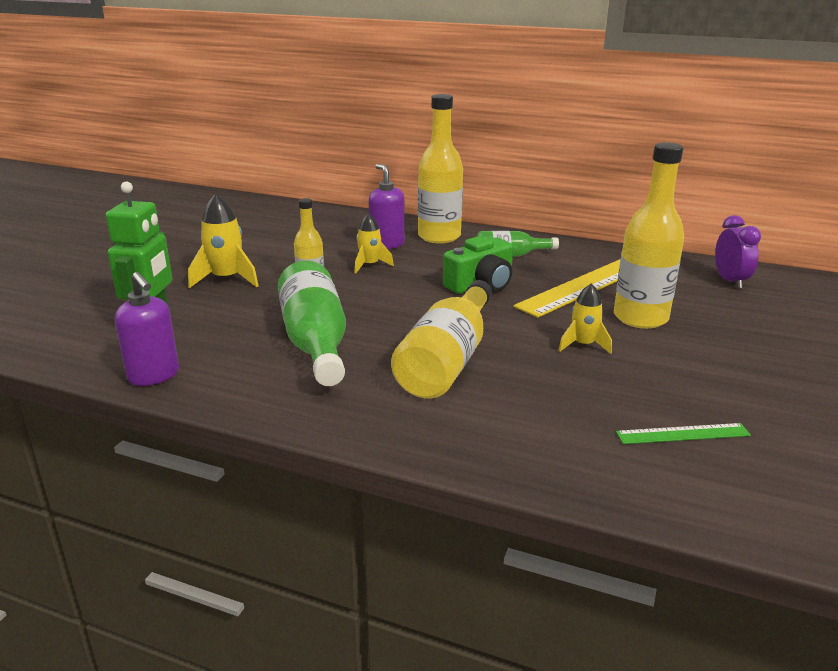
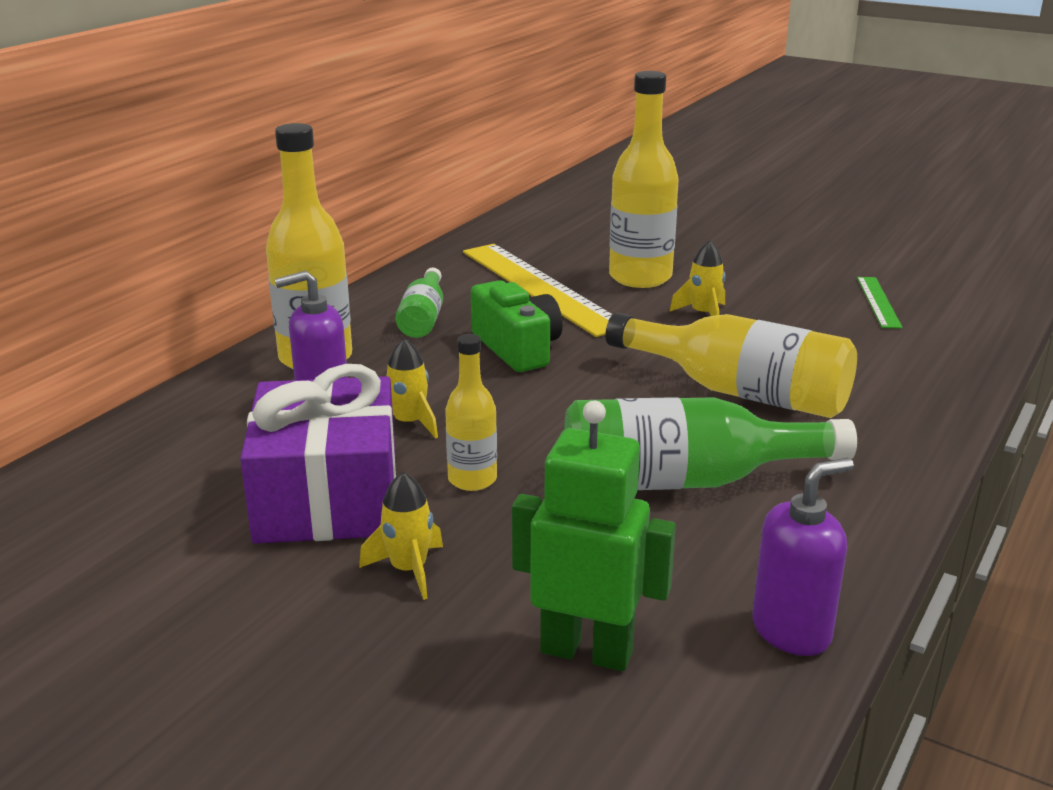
camera: 80 degrees left, 0 degrees up
yellow rocket [188,193,259,288] -> yellow rocket [359,472,443,600], size x0.65
purple clock [715,215,761,289] -> none
none -> purple gift [240,364,396,544]

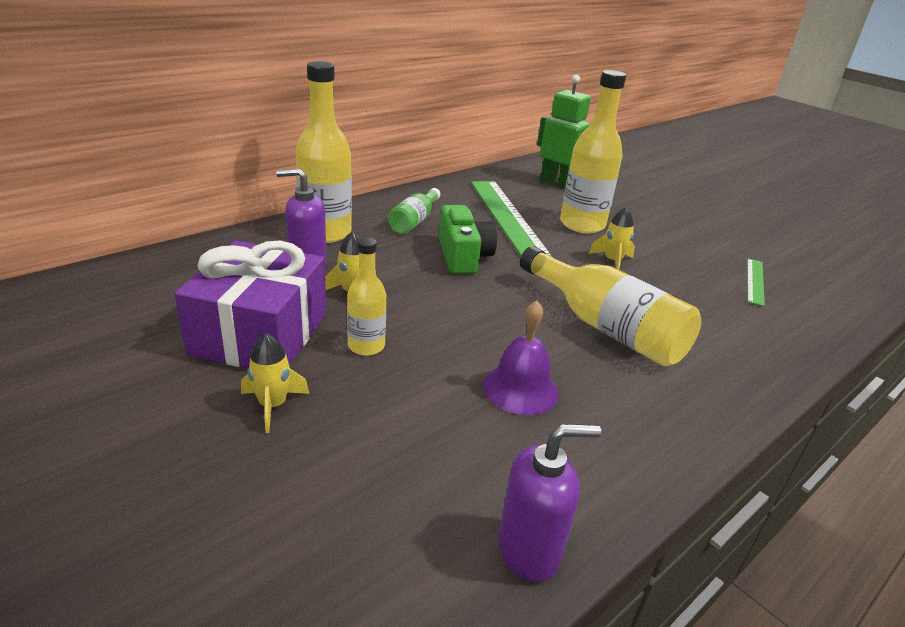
camera: 15 degrees right, 5 degrees up
yellow ruler [463,244,613,337] -> green ruler [471,181,552,257]
green robot [512,401,676,671] -> green robot moved to [537,75,591,189]
green bottle [564,397,857,490] -> purple bell [483,300,559,415]

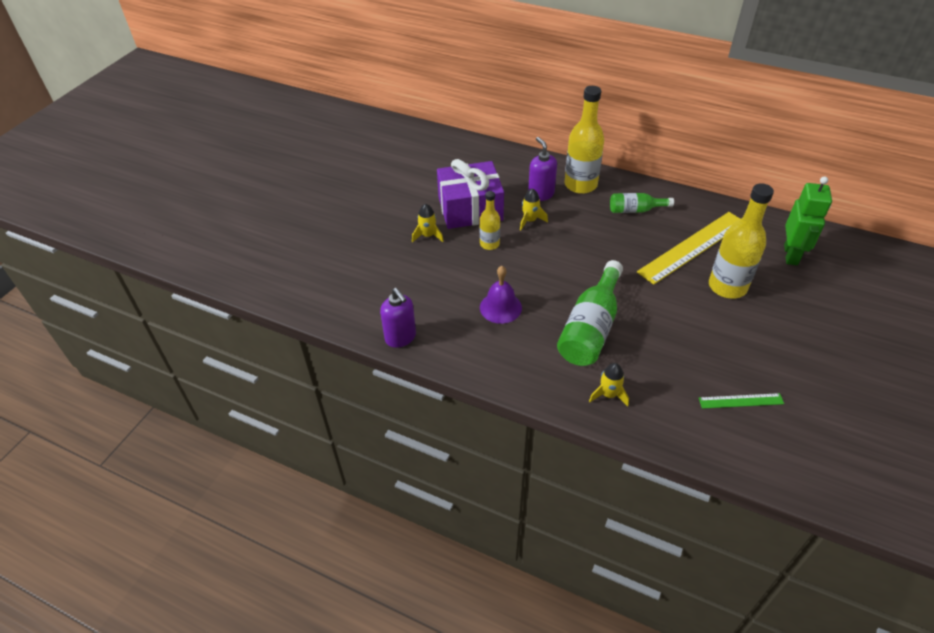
camera: 70 degrees right, 15 degrees up
green camera [439,205,497,274] -> none
green ruler [471,181,552,257] -> yellow ruler [637,212,740,285]
yellow bottle [520,246,702,366] -> green bottle [557,260,623,366]
yellow rocket [589,207,635,270] -> yellow rocket moved to [589,363,629,406]

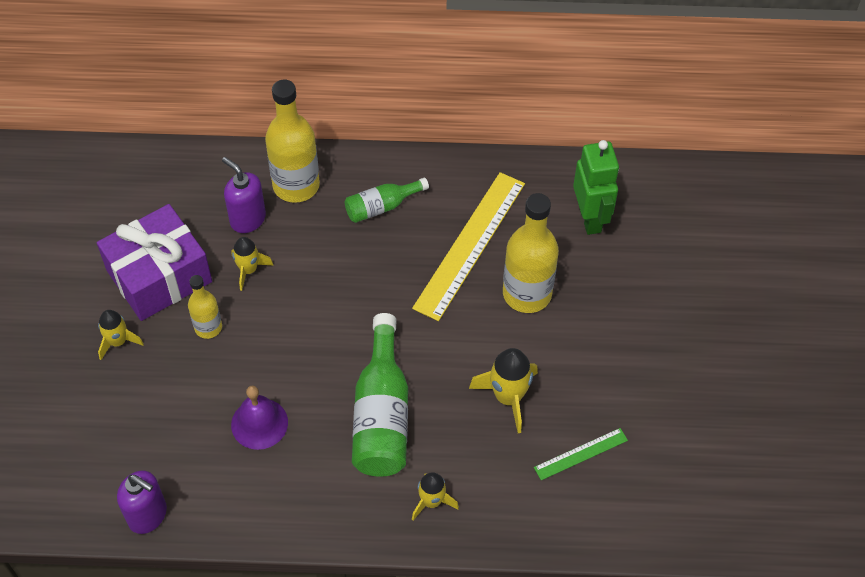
camera: 25 degrees left, 10 degrees up
none -> yellow rocket [469,348,538,433]

